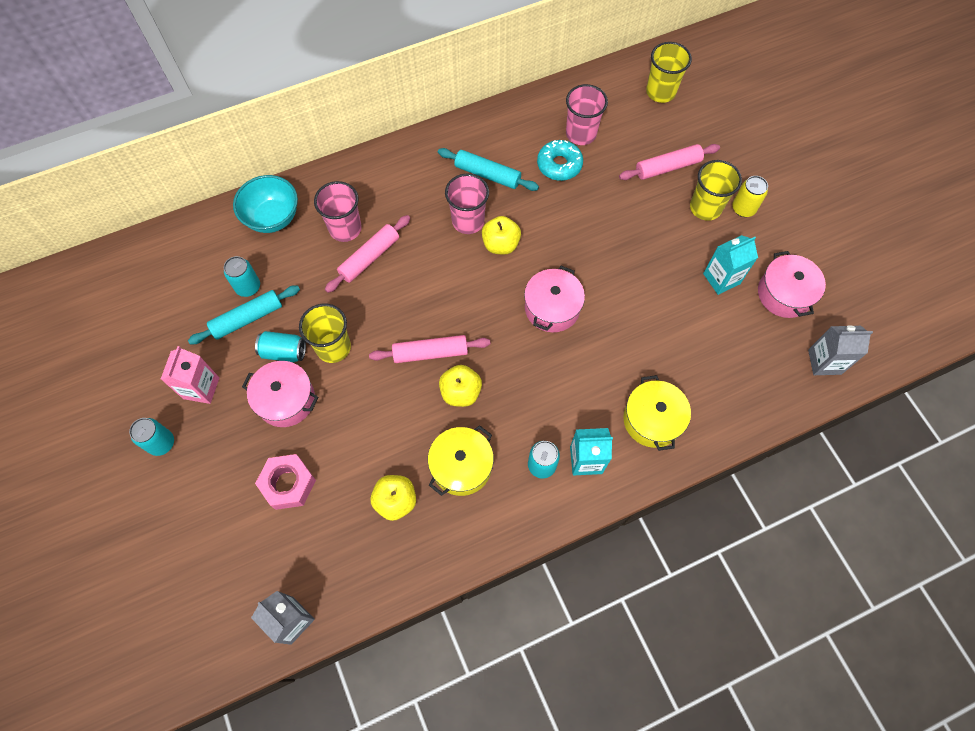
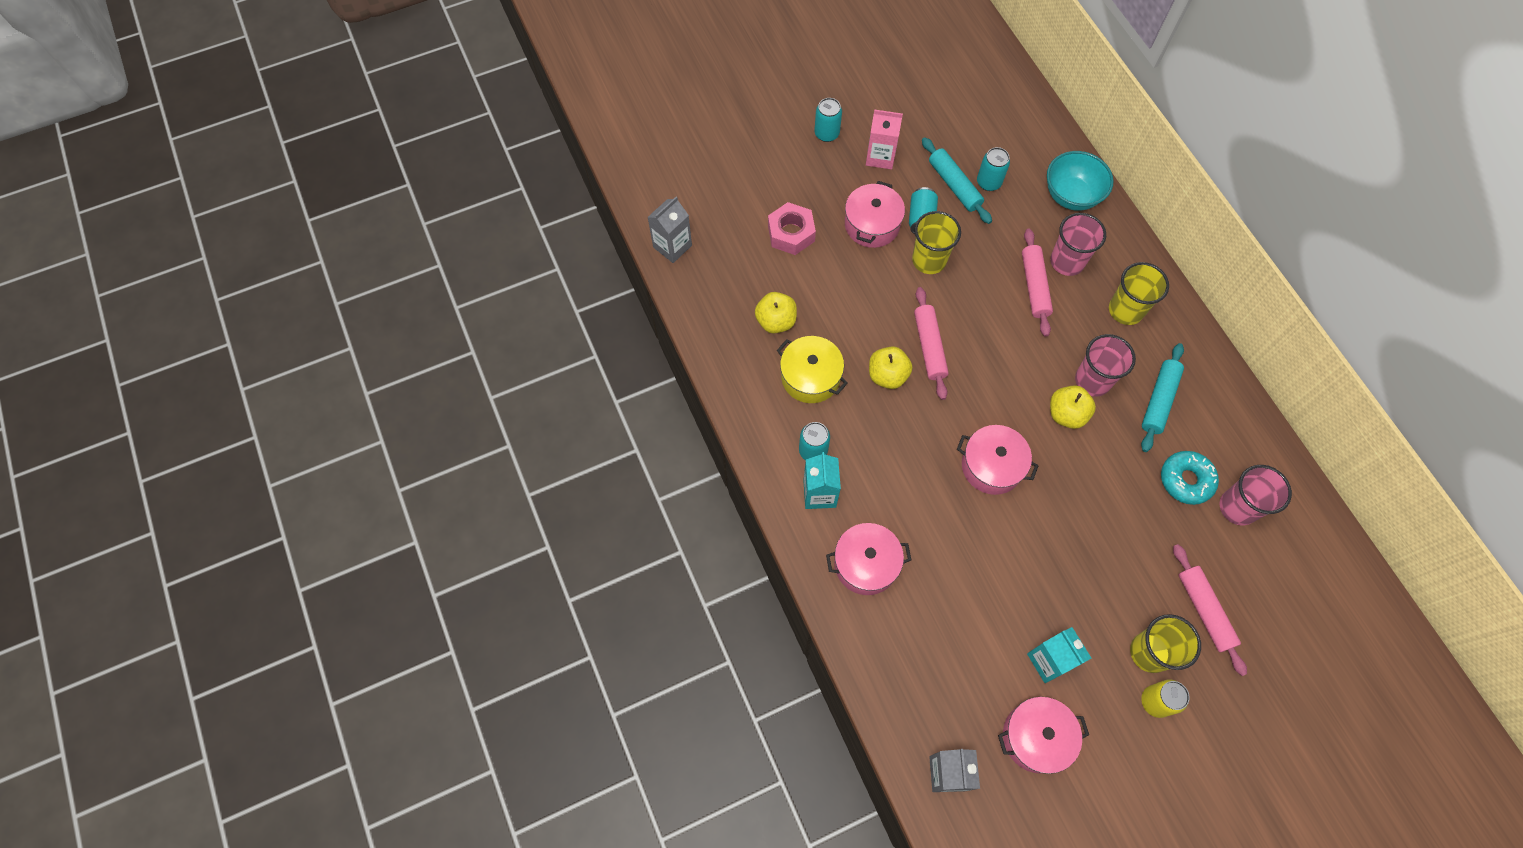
camera: 90 degrees right, 0 degrees up
pink rolling pin [325,215,410,293] -> pink rolling pin turned 45 degrees clockwise [1022,228,1053,337]
yellow pot [623,375,691,451] -> pink pot [826,523,911,595]
yellow cup [646,42,692,103] -> yellow cup moved to [1109,262,1169,325]

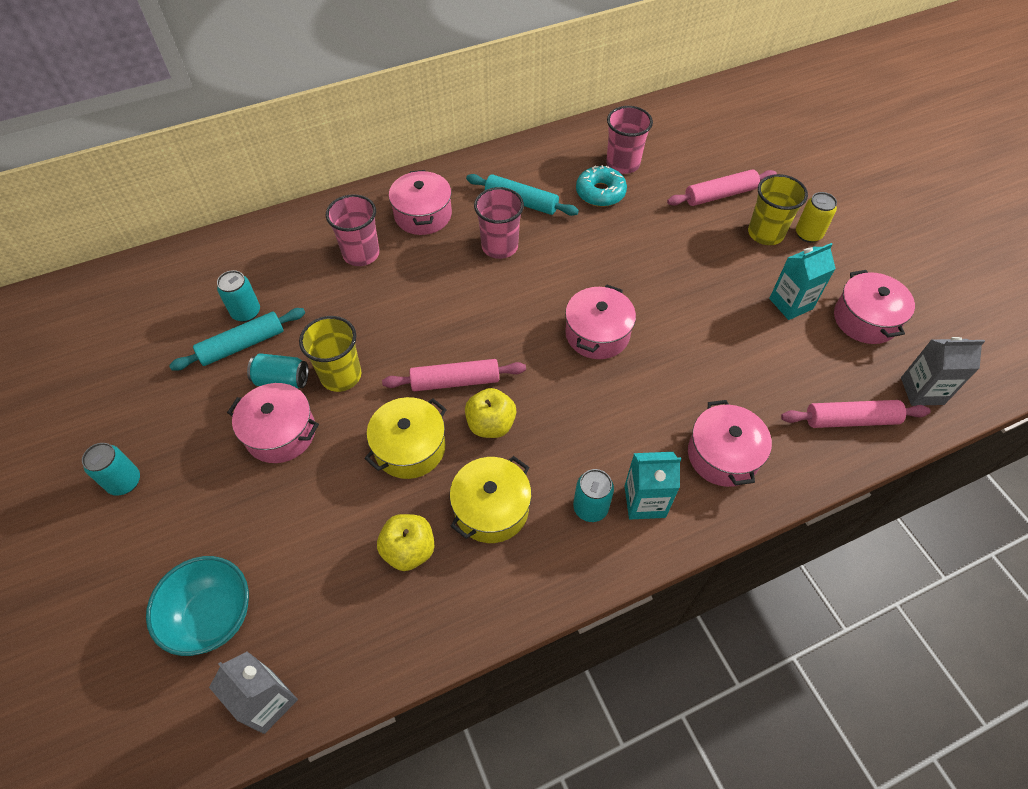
camera: 90 degrees left, 10 degrees down
pink nut [768,202,816,255] -> none
pink carton [866,109,903,170] -> none
pink rolling pin [1022,228,1053,337] -> pink rolling pin moved to [781,400,931,428]
turquoise bowl [1047,151,1114,211] -> turquoise bowl moved to [146,556,249,656]
yellow apple [1050,385,1096,429] -> none
yellow cup [1109,262,1169,325] -> pink pot [389,170,452,235]
none -> yellow pot [364,397,447,479]

